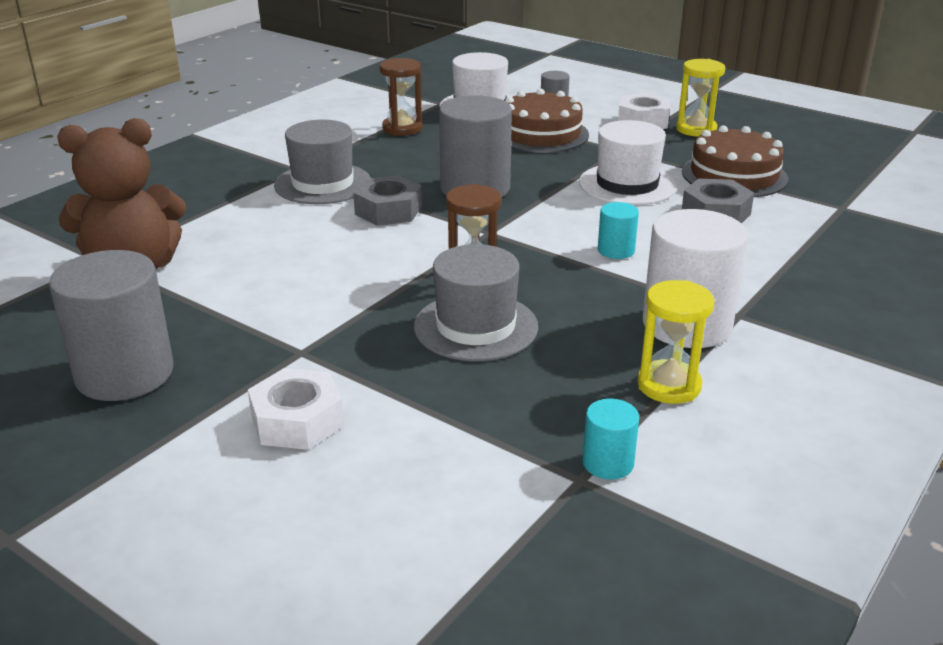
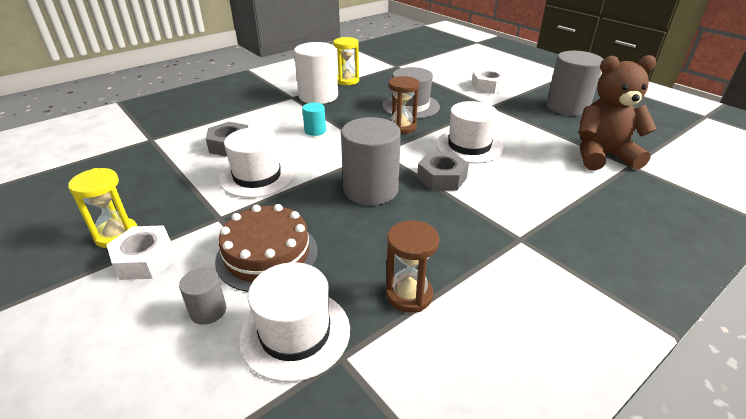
camera: 165 degrees left, 5 degrees up
grey hat [274,119,371,204] -> none
turquoise cylinder [583,399,639,480] -> none
brown cake [682,125,788,197] -> none
none -> white hat [436,101,504,163]

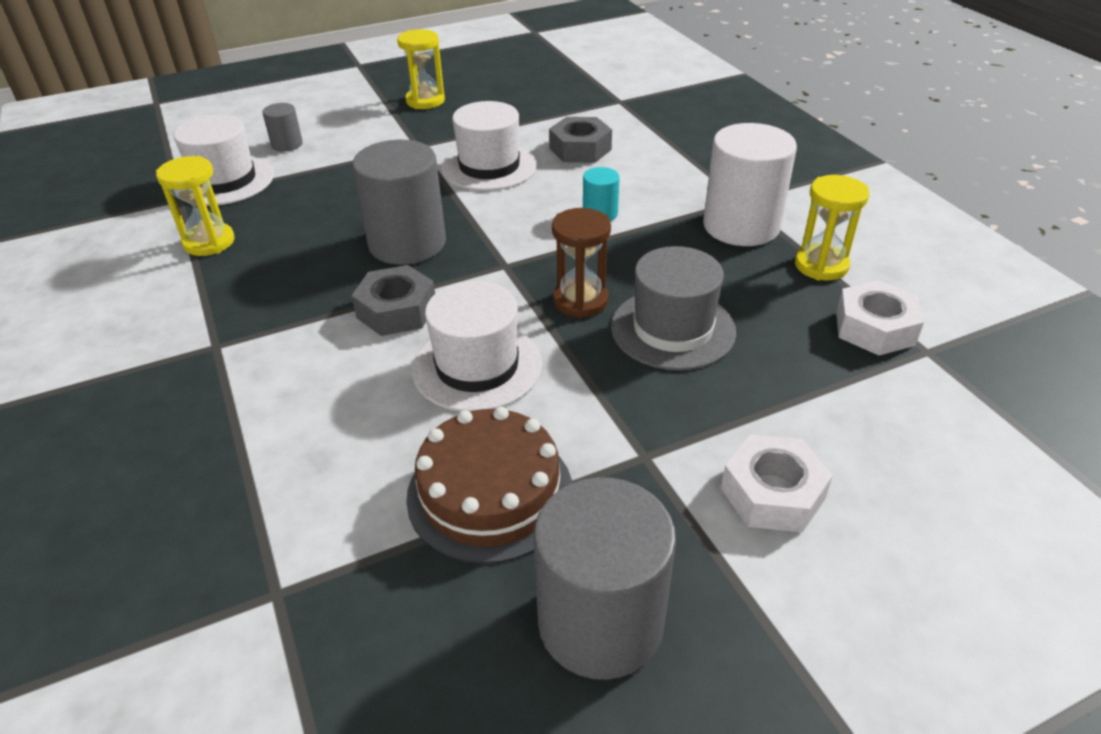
camera: 105 degrees right, 5 degrees up
white nut [106,225,177,280] -> white nut moved to [836,280,924,355]
brown cake [215,204,318,292] -> brown cake moved to [406,407,572,564]
brown hourglass [386,221,439,313] -> yellow hourglass [156,156,234,256]
brown teddy bear [579,55,657,171] -> none

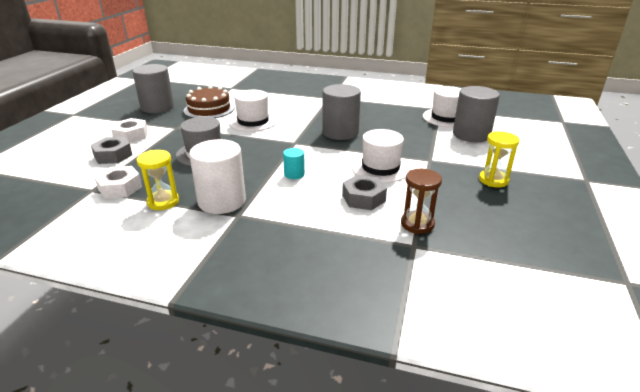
camera: 130 degrees right, 10 degrees down
yellow hourglass [156,156,234,256] -> none
grey cylinder [262,103,303,152] -> grey cylinder [453,86,500,142], size x2.11
grey nut [352,265,435,336] -> grey nut moved to [91,137,132,164]
brown hourglass [552,208,611,318] -> brown hourglass moved to [401,169,442,234]

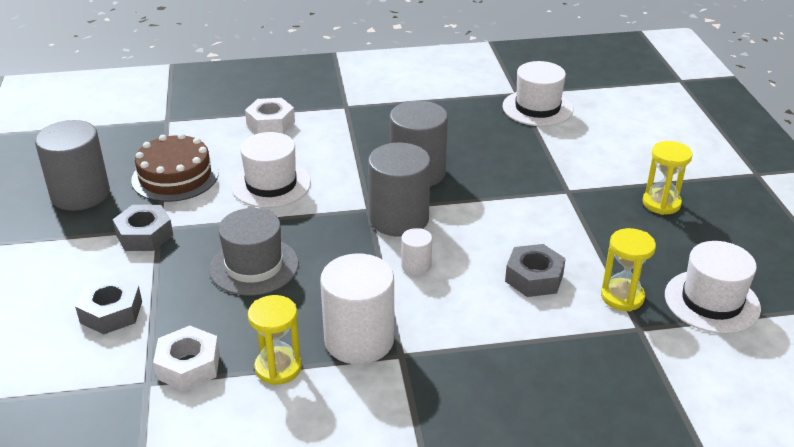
camera: 25 degrees left, 5 degrees up
white nut [111,118,148,143] -> white nut moved to [245,98,295,134]
turquoise cylinder [283,148,305,179] -> white cylinder [401,228,432,275]
white hat [351,129,411,183] -> white hat moved to [665,241,761,334]
brown hourglass [401,169,442,234] -> yellow hourglass [601,228,656,312]
grey cylinder [453,86,500,142] -> grey cylinder moved to [368,143,431,237]
none -> grey nut [113,205,173,251]

